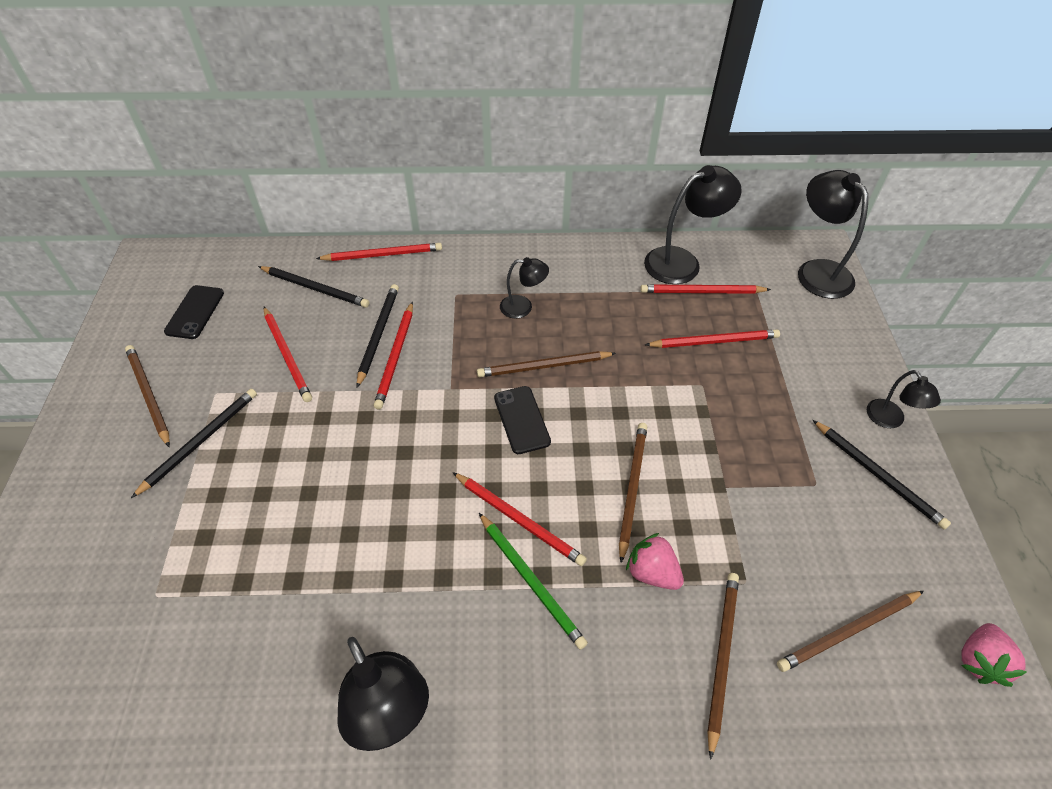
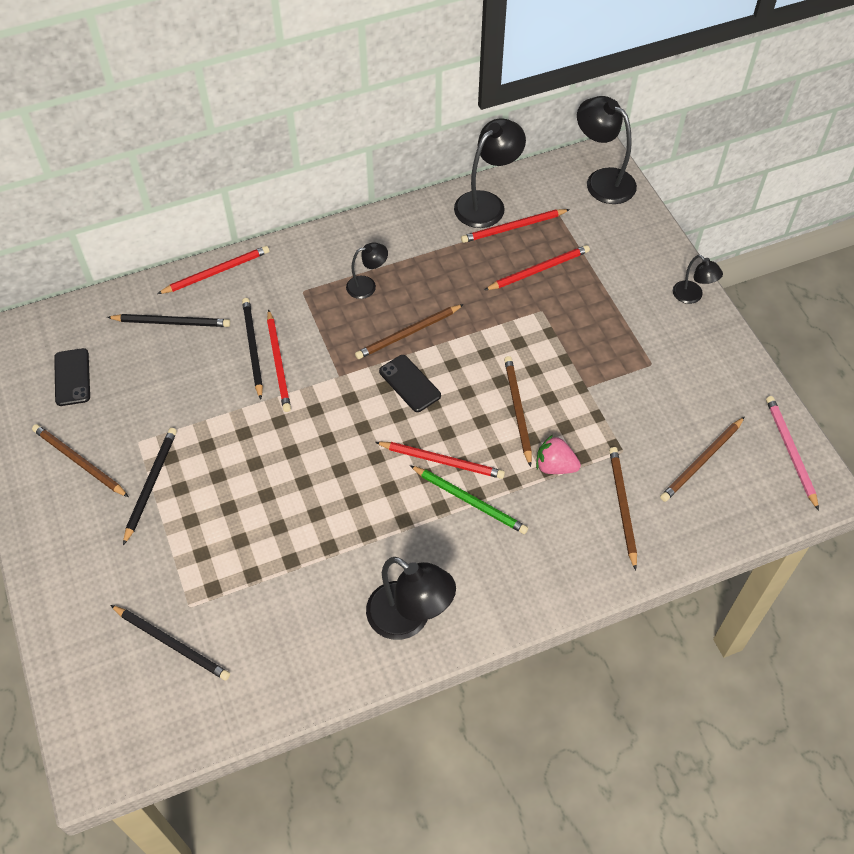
camera: 20 degrees left, 5 degrees up
red pencil [264,307,312,402] -> none
black pencil [813,420,951,530] -> black pencil moved to [110,605,230,681]
pink strawberry [961,623,1027,687] -> pink pencil [766,396,819,511]

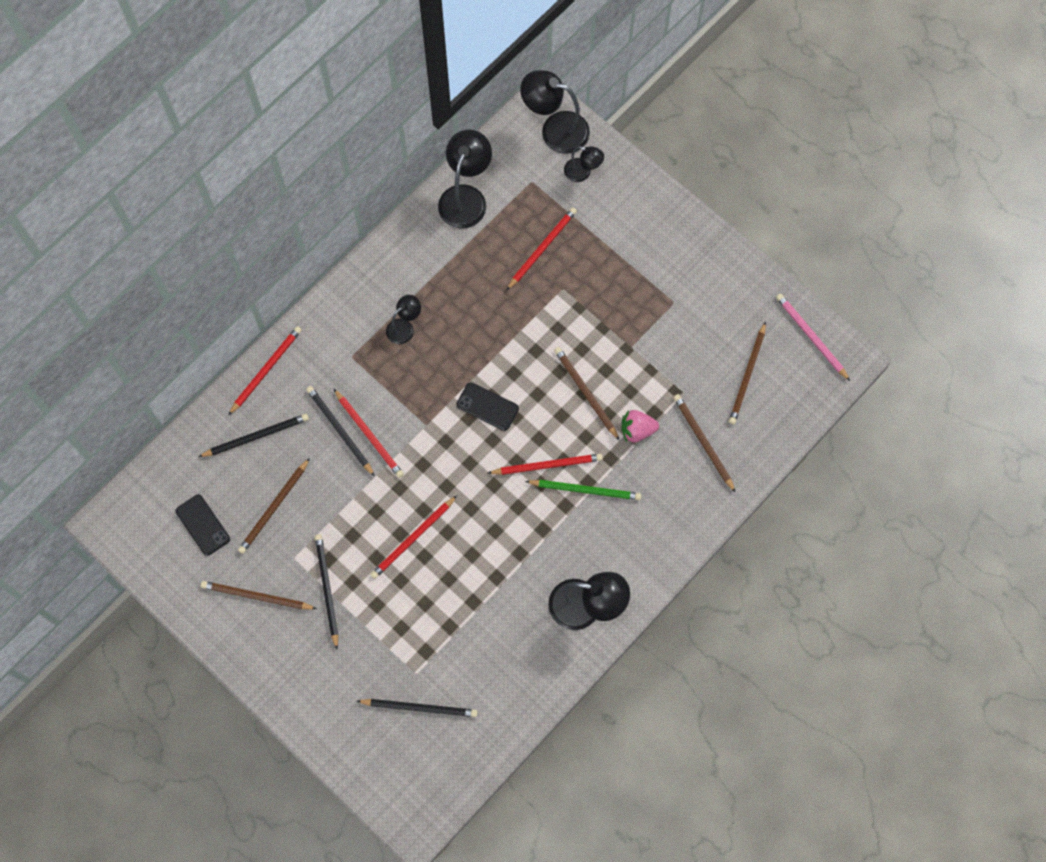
camera: 25 degrees left, 15 degrees up
brown pencil [355,304,464,359] -> brown pencil moved to [238,458,310,554]
red pencil [461,209,570,243] -> red pencil moved to [370,495,457,579]
black lamp [673,255,723,304] -> black lamp moved to [564,146,604,182]

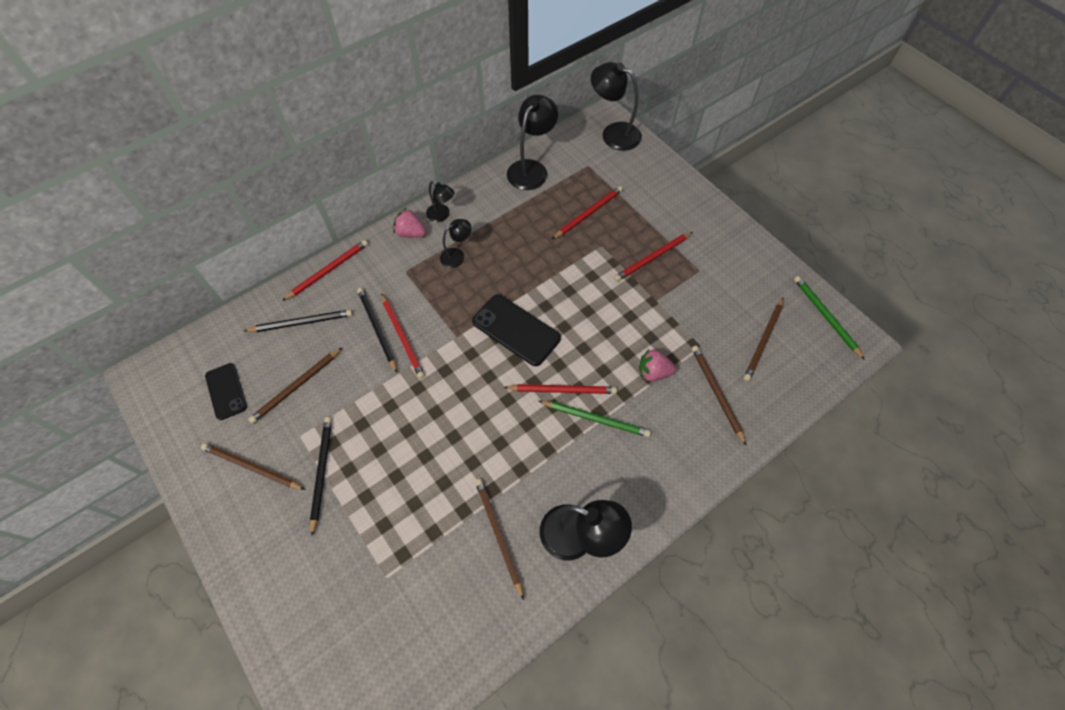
camera: 10 degrees right, 10 degrees down
black pencil [357,699,478,717] -> none
red pencil [370,495,457,579] -> red pencil moved to [614,232,692,281]
black phone [456,382,519,431] -> black phone [472,294,561,366], size x1.56
brown pencil [554,347,620,441] -> brown pencil moved to [475,479,524,600]
black lamp [564,146,604,182] -> black lamp moved to [426,181,454,222]
pink pencil [776,293,850,381] -> green pencil [794,276,865,360]
none -> pink strawberry [393,208,426,238]

